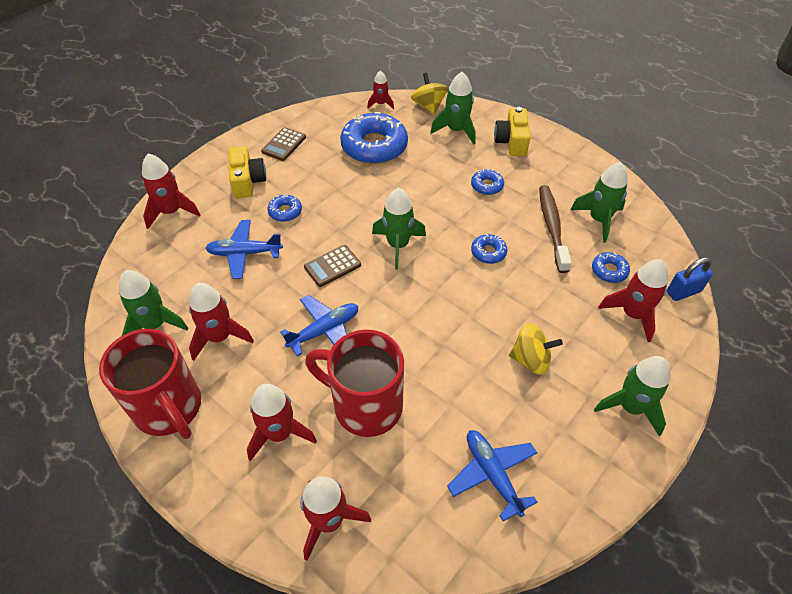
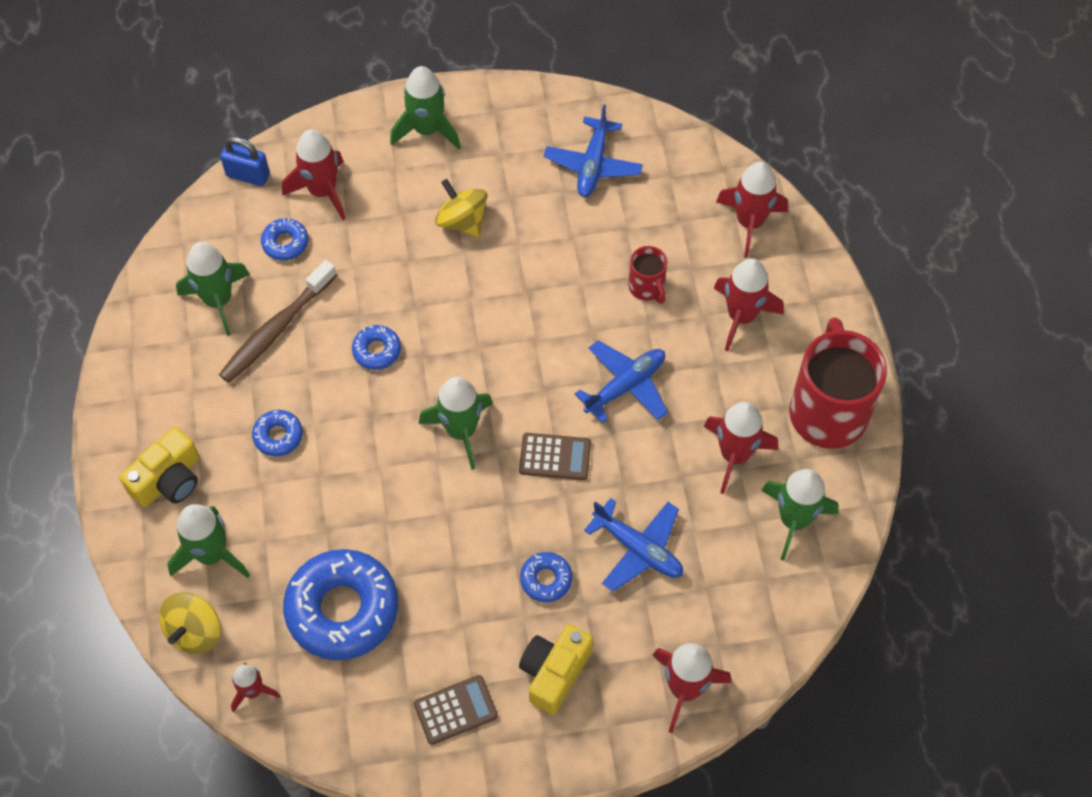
camera: 140 degrees left, 10 degrees up
blue plane [280,295,358,356] -> blue plane turned 135 degrees clockwise [575,340,668,423]
red mug [305,330,404,437] -> red mug [628,246,667,304], size x0.47

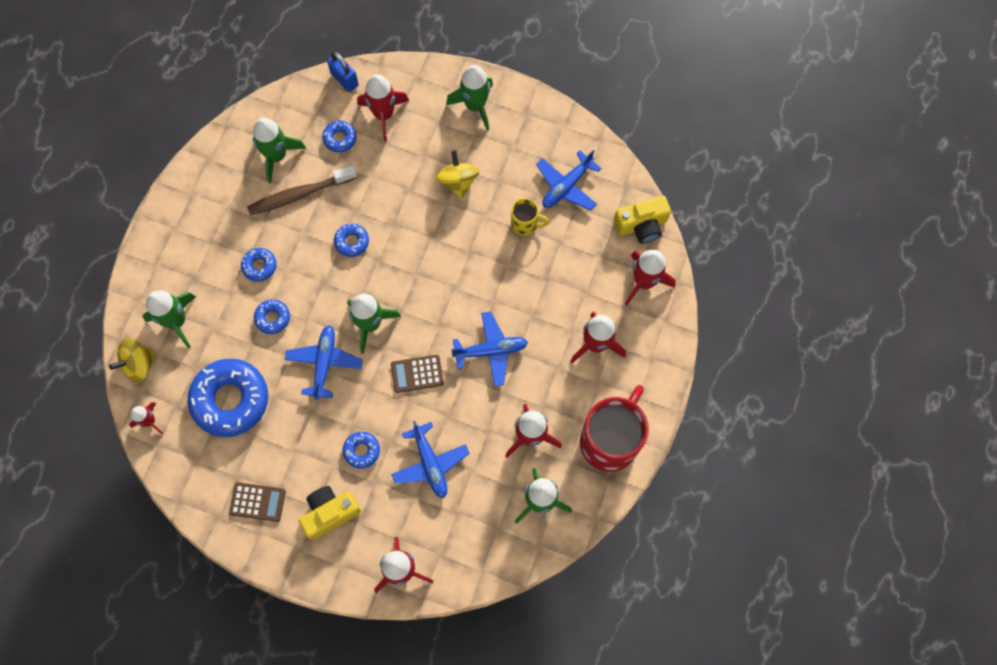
camera: 30 degrees right, 10 degrees up
yellow camera [119,427,200,507] -> yellow camera moved to [614,196,671,244]
brown calculator [519,433,591,480] -> brown calculator turned 135 degrees clockwise [391,355,444,393]
red mug [628,246,667,304] -> none
none -> blue donut [254,299,290,334]
none -> blue plane [284,325,363,400]
none -> yellow mug [511,198,550,236]

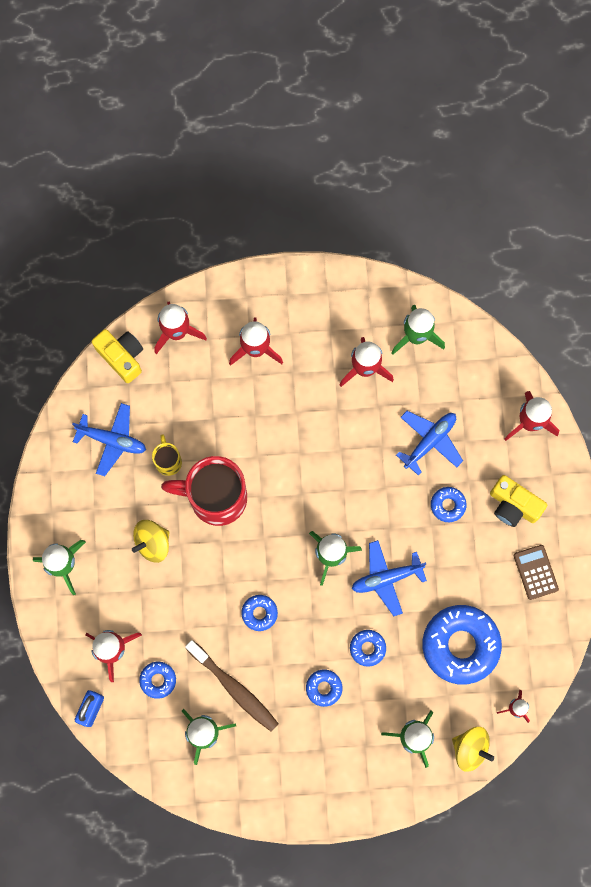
camera: 115 degrees left, 5 degrees up
brown calculator [391,355,444,393] -> none
blue plane [451,311,528,387] -> none
red mug [580,385,649,472] -> red mug moved to [161,456,247,526]

